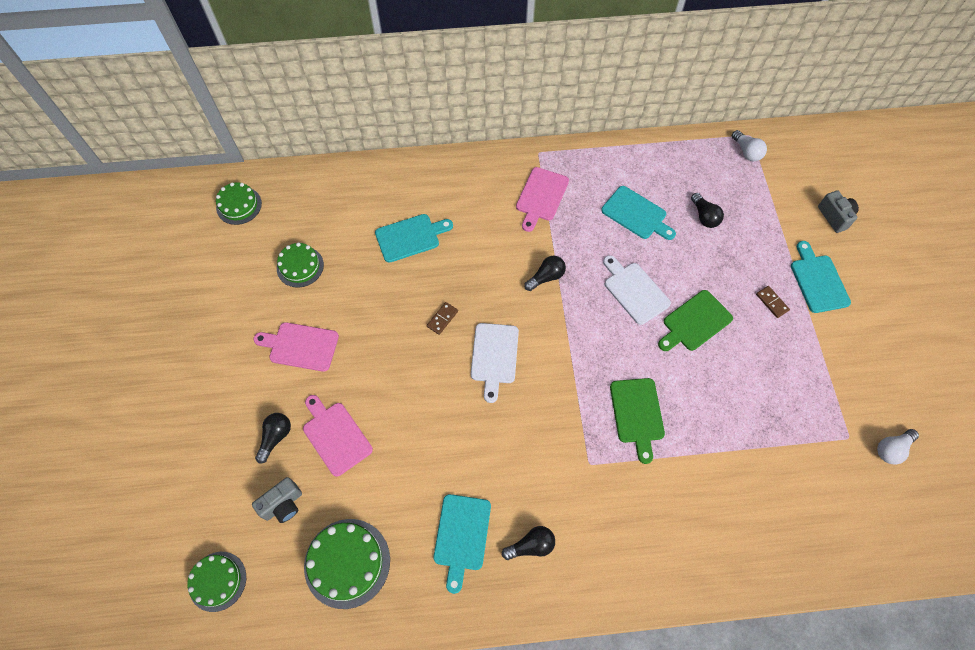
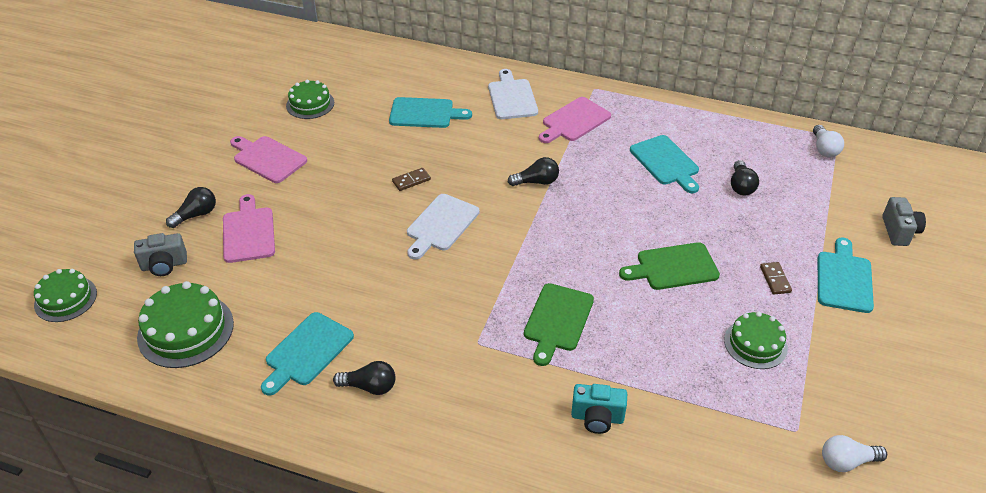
camera: 25 degrees right, 20 degrees down
green cake [216,182,262,225] -> green cake moved to [724,312,788,369]
white cutting board [603,255,671,325] -> white cutting board moved to [488,69,538,119]
none -> turquoise camera [571,384,627,434]

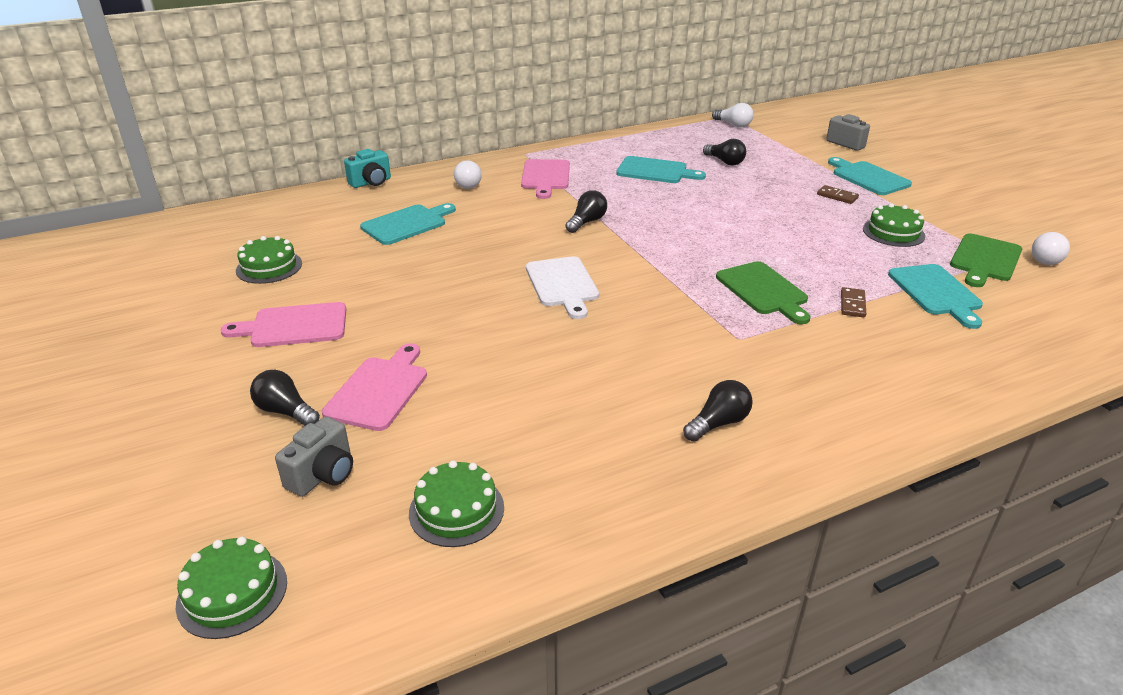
camera: 45 degrees left, 10 degrees down
green cake [137,281,234,368] -> green cake [409,460,504,547], size x0.66
black light bulb [166,187,216,228] -> black light bulb turned 60 degrees counterclockwise [250,370,320,426]
pink cutting board [223,194,275,263] -> pink cutting board turned 75 degrees clockwise [322,343,427,431]
turquoise cutting board [261,312,354,396] -> turquoise cutting board moved to [888,264,983,329]
brown domino [392,168,431,191] -> brown domino moved to [841,287,866,318]
white cutting board [488,69,538,119] -> white light bulb [454,160,482,189]
turquoise camera [571,384,627,434] -> turquoise camera moved to [344,149,391,188]
green cutting board [619,242,720,290] -> green cutting board moved to [950,233,1022,287]

